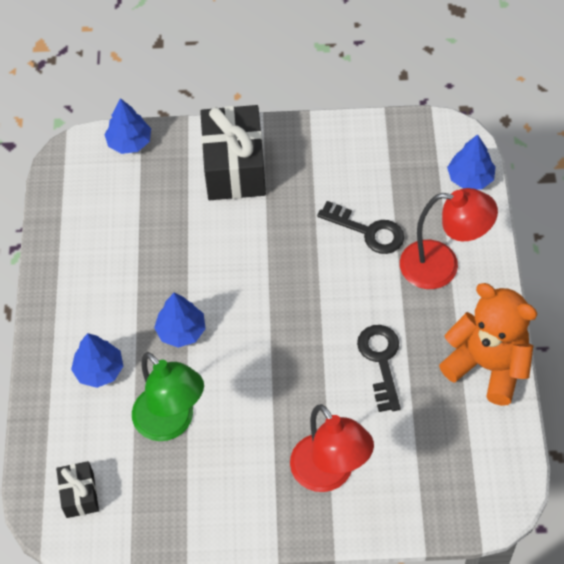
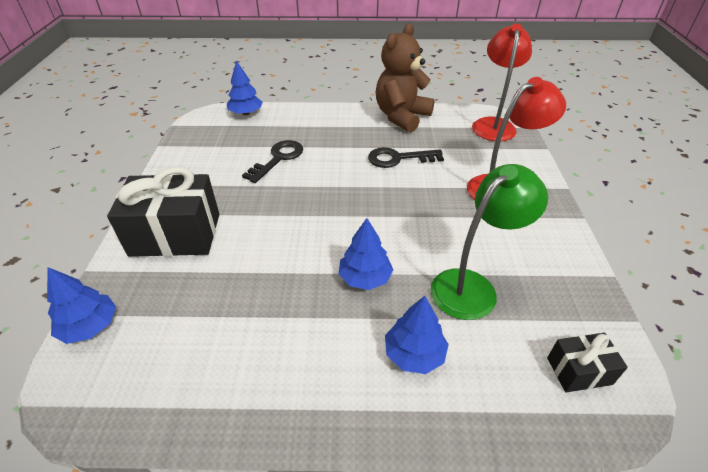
camera: 90 degrees left, 15 degrees down
red lamp [400,188,498,289] -> red lamp moved to [472,24,532,141]
orange teddy bear [439,283,537,406] -> brown teddy bear [376,23,435,132]

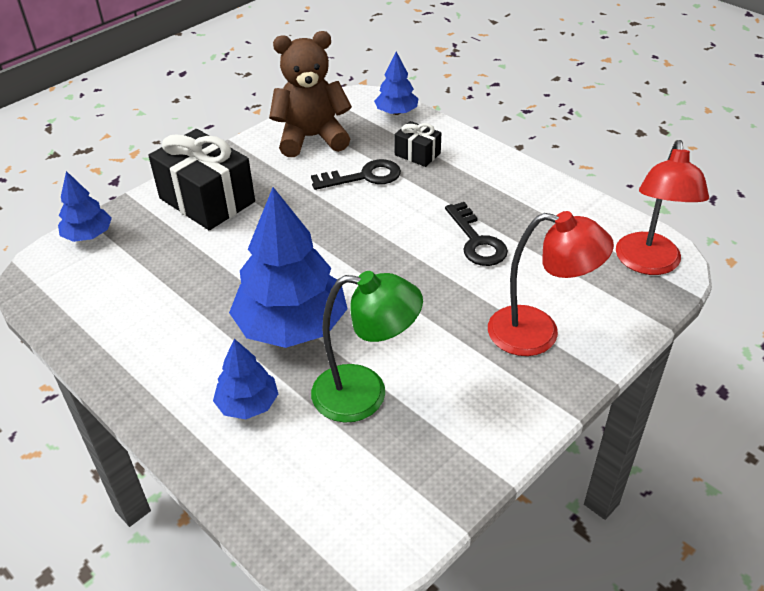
camera: 45 degrees right, 0 degrees up
blue tree [338,218,393,290] -> blue tree [229,187,348,348], size x1.95
black key [368,147,444,168] -> black key turned 150 degrees counterclockwise [445,202,508,266]
brown teddy bear [376,23,435,132] -> brown teddy bear moved to [269,31,352,157]
red lamp [472,24,532,141] -> red lamp turned 135 degrees clockwise [616,140,709,275]
black gift [547,333,628,393] -> black gift moved to [394,121,441,167]

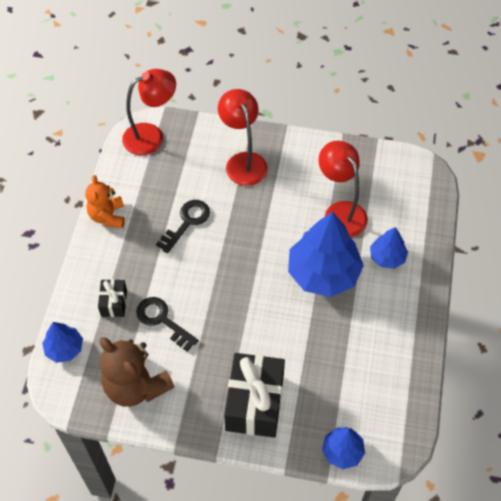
camera: 125 degrees left, 15 degrees up
green lamp [311,271,423,423] -> red lamp [319,140,368,237]
none -> orange teddy bear [85,175,125,228]

